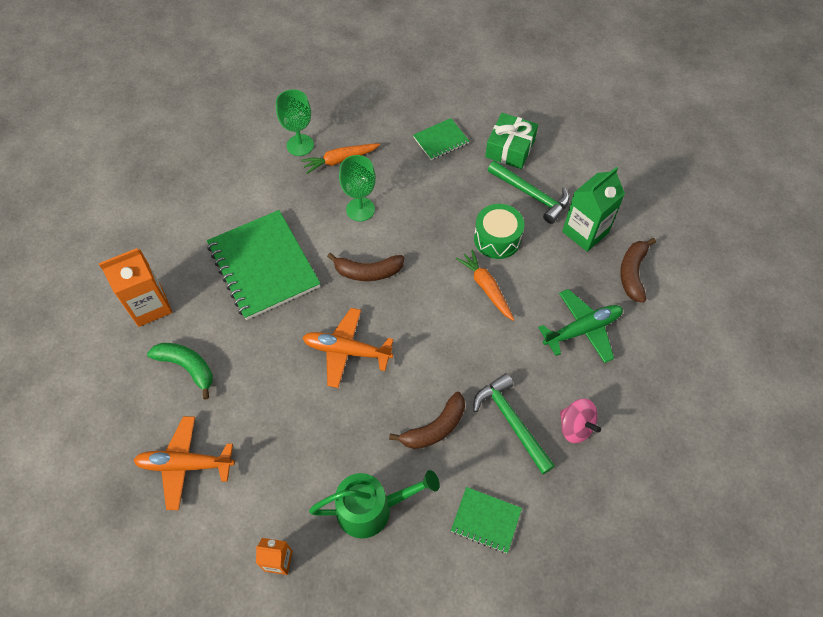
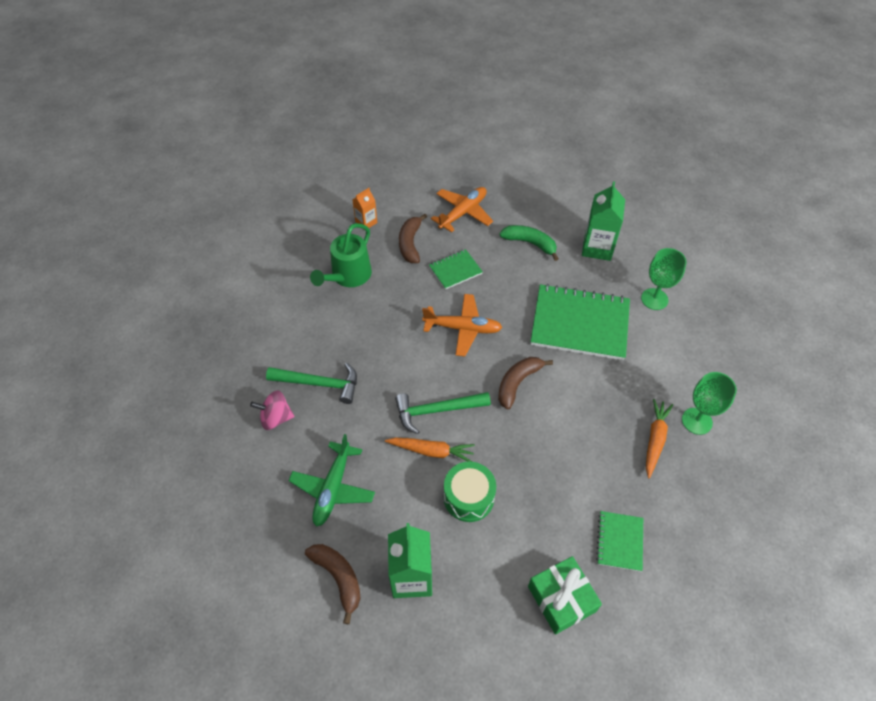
camera: 130 degrees right, 5 degrees down
orange carton [99,248,172,327] -> green carton [582,181,625,261]
green banana [147,343,213,400] -> green banana turned 135 degrees counterclockwise [499,225,559,261]
orange plane [302,308,393,388] -> orange plane turned 45 degrees clockwise [422,294,503,356]
green goblet [339,155,376,221] -> green goblet moved to [641,248,687,310]
brown banana [389,392,465,449] -> brown banana moved to [399,214,427,263]
green notebook [451,487,522,553] -> green notebook moved to [429,249,483,290]
green hammer [488,161,570,224] -> green hammer moved to [395,392,491,434]

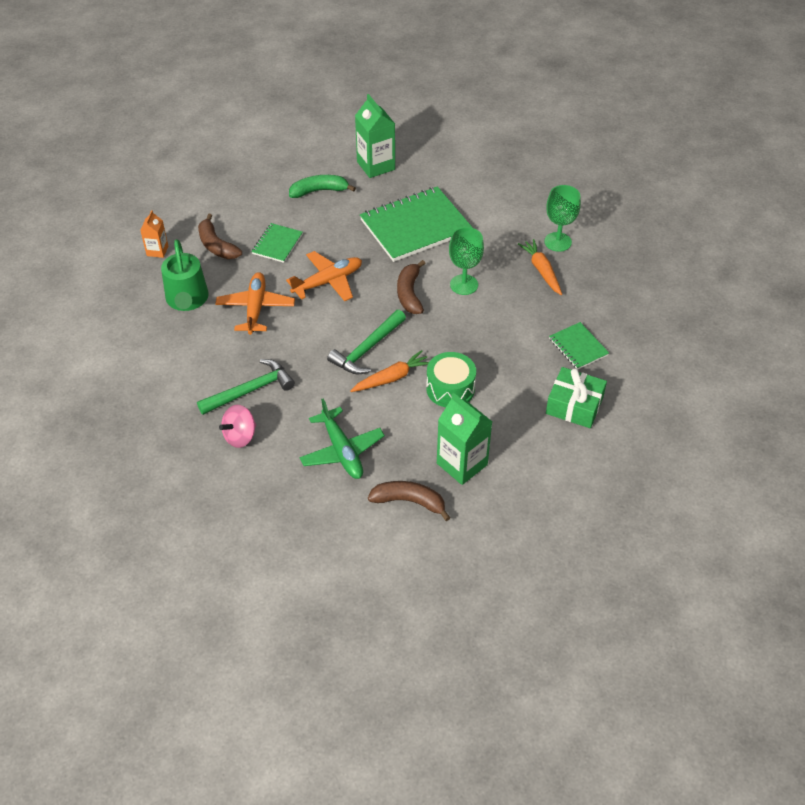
camera: 40 degrees left, 5 degrees down
orange plane [431,187,493,232] -> orange plane moved to [215,272,295,335]
green goblet [641,248,687,310] -> green goblet moved to [449,227,484,295]

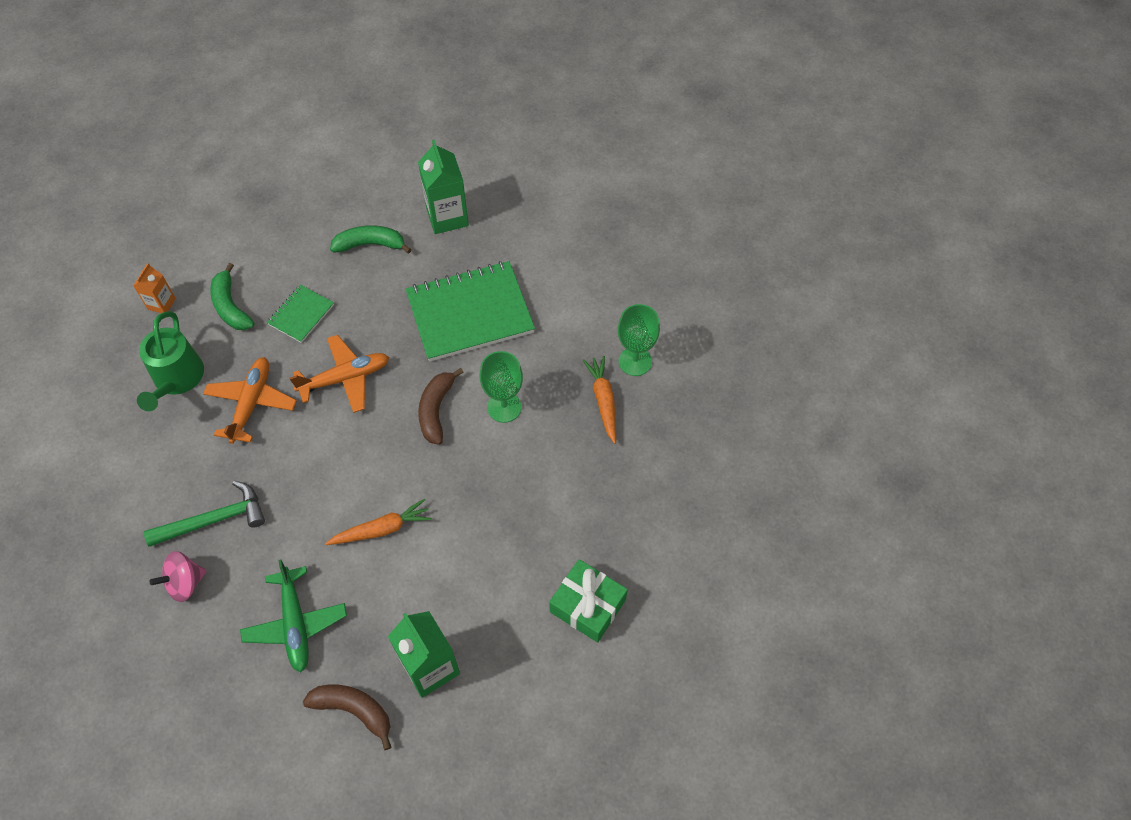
camera: 10 degrees right, 10 degrees up
brown banana [198,214,242,259] -> green banana [210,263,254,330]
green hammer [327,310,406,374] -> none
green drum [426,352,476,407] -> none
green notebook [549,322,609,370] -> none

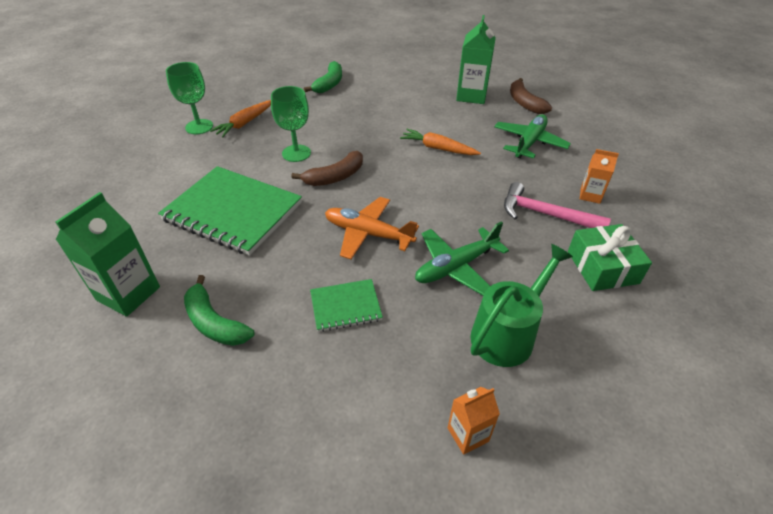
camera: 135 degrees left, 15 degrees down
green hammer [144,481,265,547] -> pink hammer [504,182,611,228]
pink spinning top [149,551,207,602] -> orange carton [580,149,619,204]
orange plane [203,357,297,444] -> green plane [415,221,509,296]
green banana [210,263,254,330] -> green banana moved to [304,61,342,93]
green gift [549,559,628,643] -> green gift moved to [568,224,652,291]

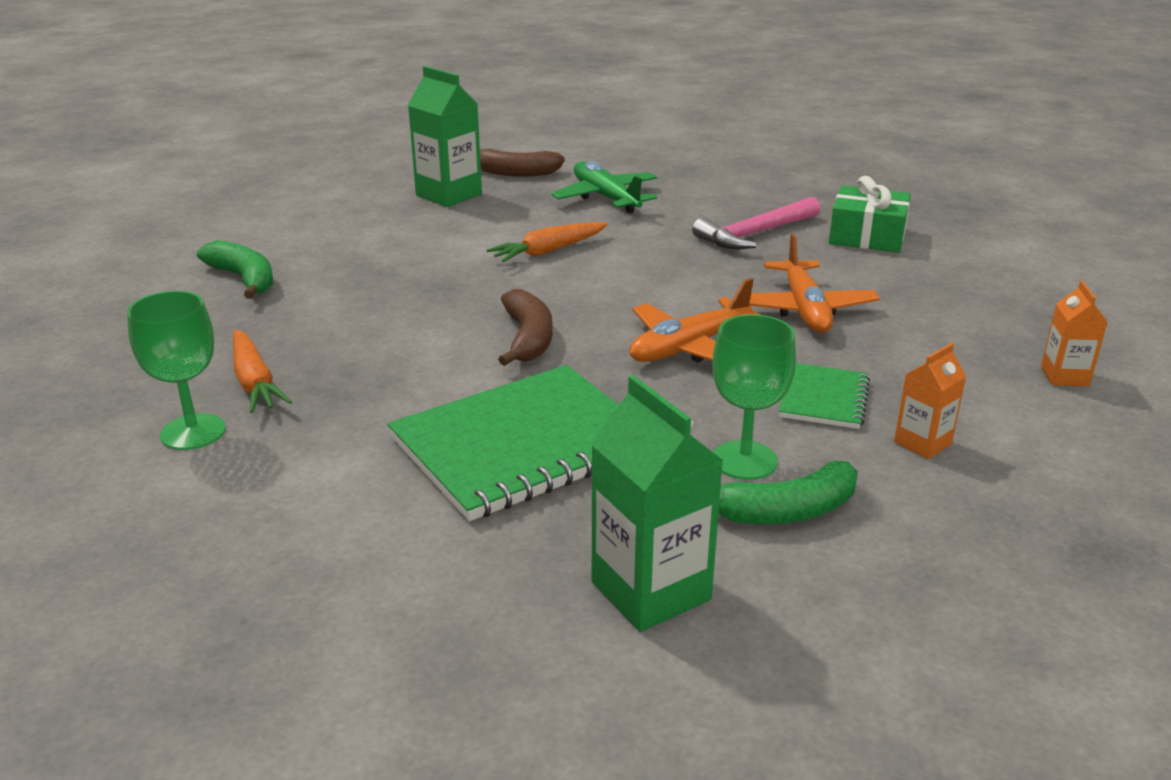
camera: 60 degrees left, 15 degrees down
green goblet [271,86,311,162] -> green goblet moved to [712,314,796,480]
green plane [415,221,509,296] -> orange plane [749,233,880,333]
green watering can [470,244,573,367] -> none
orange carton [580,149,619,204] -> orange carton moved to [894,343,966,459]

